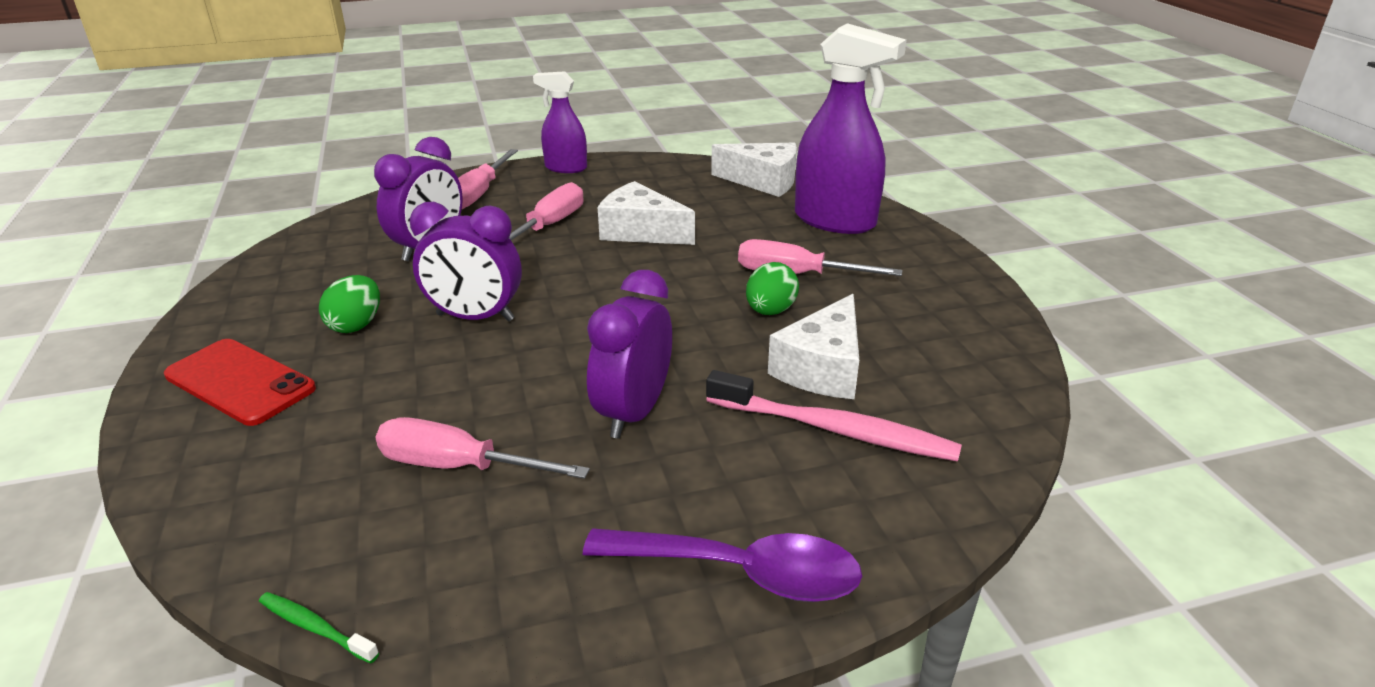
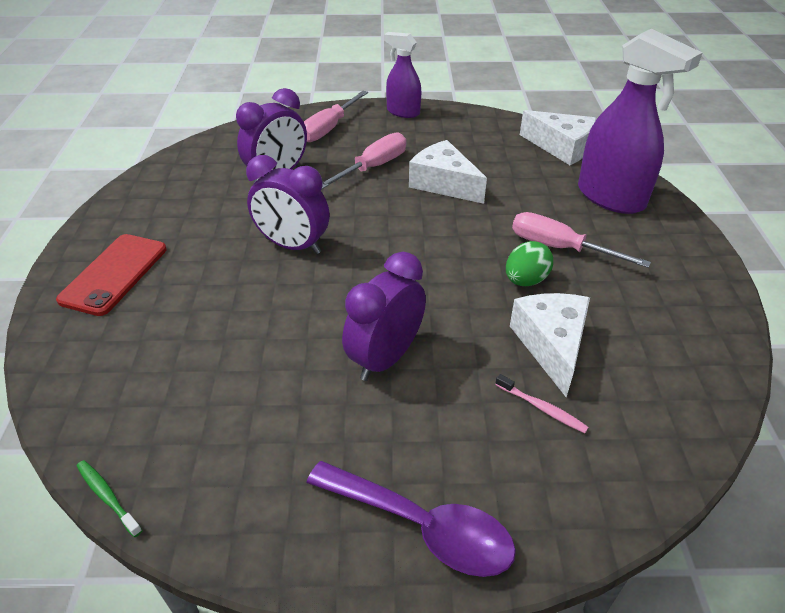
camera: 15 degrees right, 10 degrees up
red phone [164,339,316,426] -> red phone turned 60 degrees clockwise [56,234,167,316]
green egg [319,275,380,333] -> none
pink screwdriver [375,417,590,479] -> none
pink toothbrush [706,370,962,462] -> pink toothbrush [495,374,589,433], size x0.47
white cheese [768,294,859,399] -> white cheese turned 135 degrees clockwise [510,293,590,398]

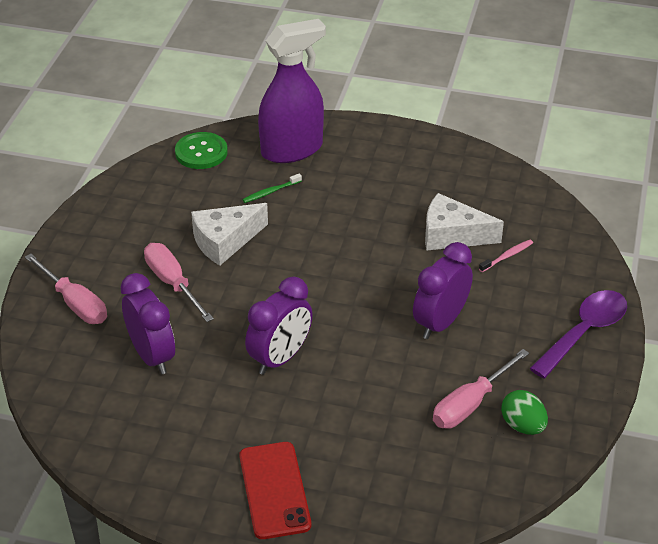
camera: 75 degrees left, 0 degrees up
red phone [56,234,167,316] -> red phone turned 45 degrees clockwise [239,442,311,539]
green toothbrush [77,460,143,537] -> green toothbrush moved to [242,173,302,203]
purple clock [342,252,426,381] -> purple clock turned 75 degrees clockwise [413,242,473,339]
purple spray bottle [384,32,421,118] -> none
green egg [506,241,553,286] -> green egg moved to [501,390,548,435]
pink screwdriver [512,212,651,268] -> pink screwdriver moved to [433,349,529,429]
white cheese [520,110,596,165] -> green button [175,132,228,169]

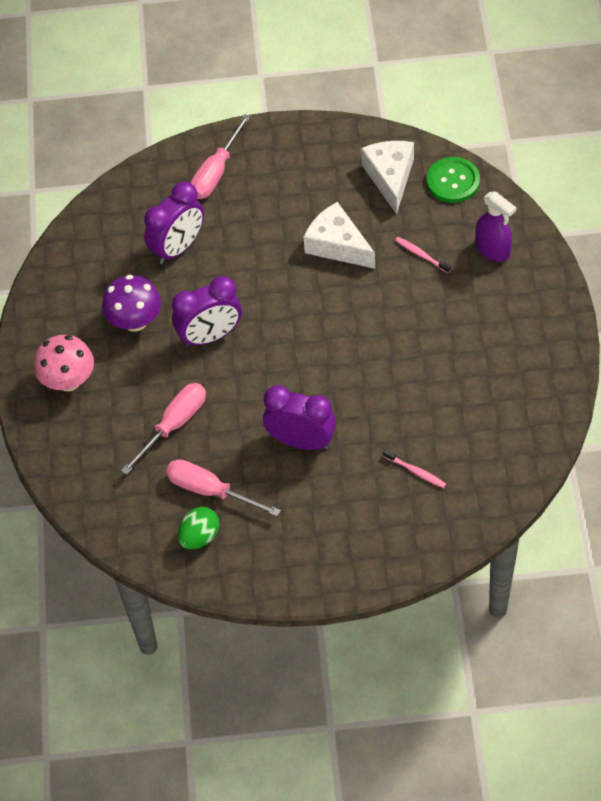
camera: 75 degrees right, 15 degrees up
pink screwdriver [144,243,214,322] -> pink screwdriver moved to [121,383,206,475]
red phone [239,442,311,539] -> pink mushroom [34,335,94,391]
green toothbrush [242,173,302,203] -> pink toothbrush [395,237,451,273]
purple clock [245,277,313,375] -> purple clock turned 45 degrees counterclockwise [172,276,242,347]
purple spray bottle [258,19,326,163] -> purple spray bottle [475,191,516,262], size x0.58
white cheese [425,193,504,250] -> white cheese moved to [361,141,414,215]
purple spoon [529,290,627,378] -> none
none -> purple mushroom [102,275,161,332]

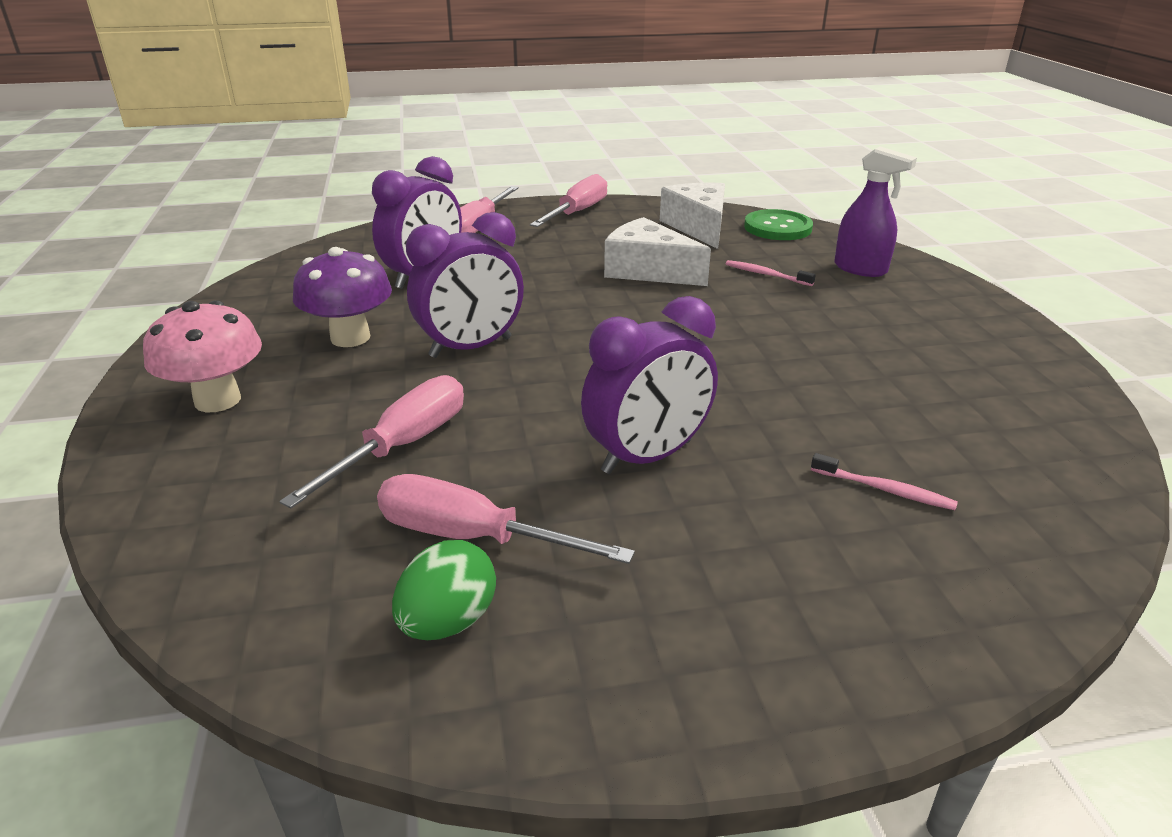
camera: 10 degrees left, 25 degrees down
purple clock [263,385,336,450] -> purple clock turned 135 degrees clockwise [581,296,718,474]
none -> pink screwdriver [530,174,607,227]

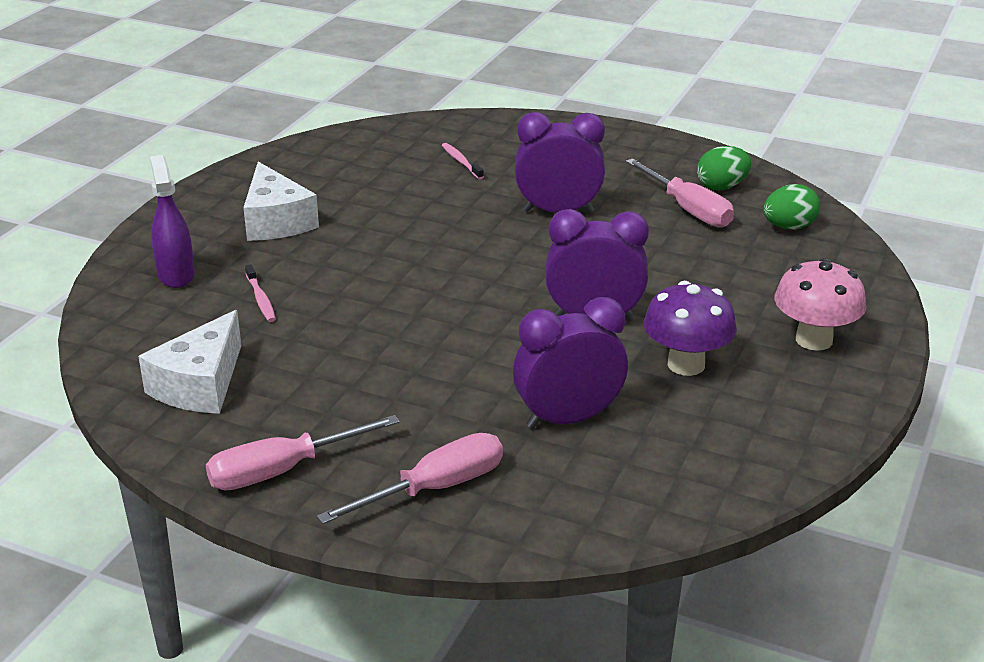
camera: 145 degrees left, 0 degrees up
pink screwdriver [279,375,464,508] -> none
white cheese [604,217,711,286] -> white cheese moved to [243,162,319,241]
green button [744,209,813,240] -> none
none -> green egg [763,184,820,229]

